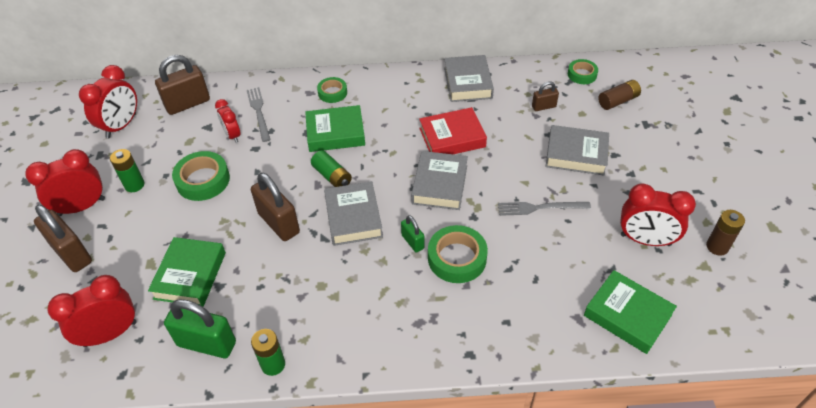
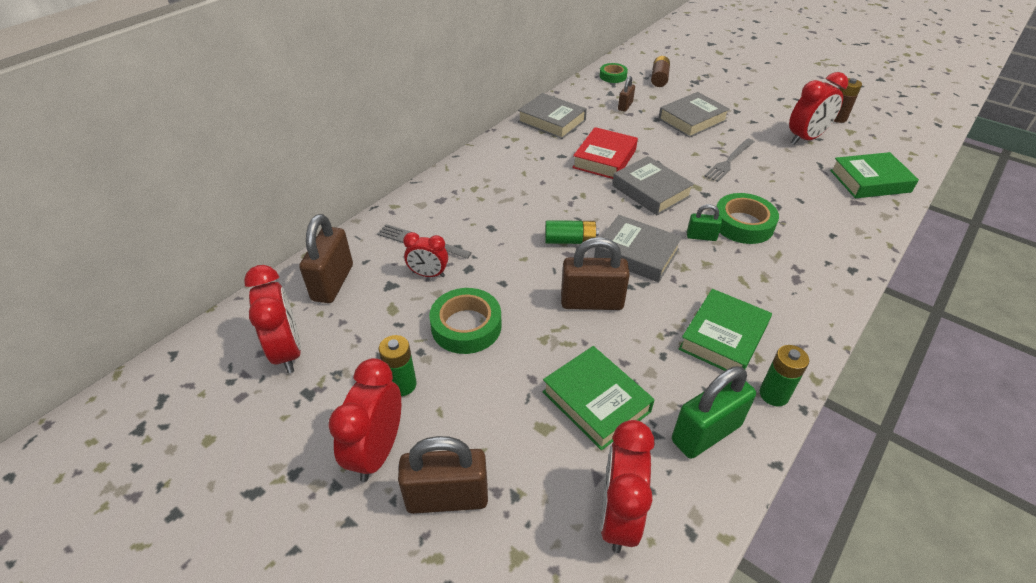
camera: 50 degrees left, 5 degrees down
green book [305,105,365,152] -> green book moved to [679,289,772,371]
green tape [317,77,347,103] -> none

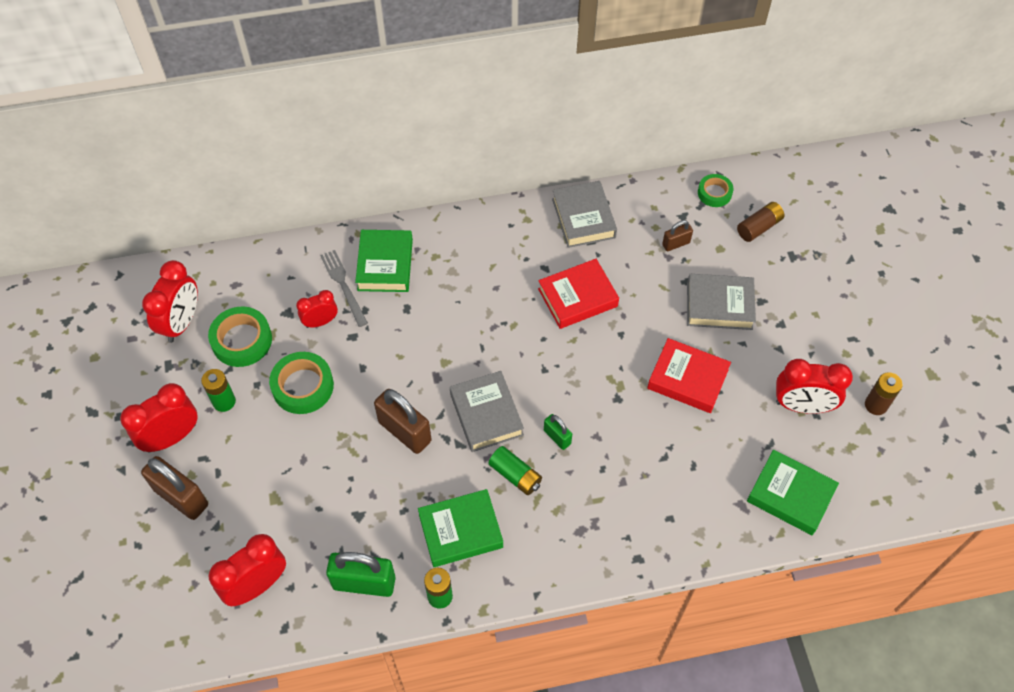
camera: 40 degrees right, 15 degrees up
brown padlock [299,214,353,303] -> none
red clock [403,232,448,277] -> red clock turned 105 degrees clockwise [296,290,338,328]
green book [543,346,655,450] -> green book moved to [355,230,413,292]
green battery [545,220,599,244] -> green battery moved to [488,446,542,495]
grey book [612,156,694,216] -> none
grey fork [704,139,755,182] -> red book [647,338,731,413]
green tape [714,193,779,244] -> green tape moved to [208,307,272,367]

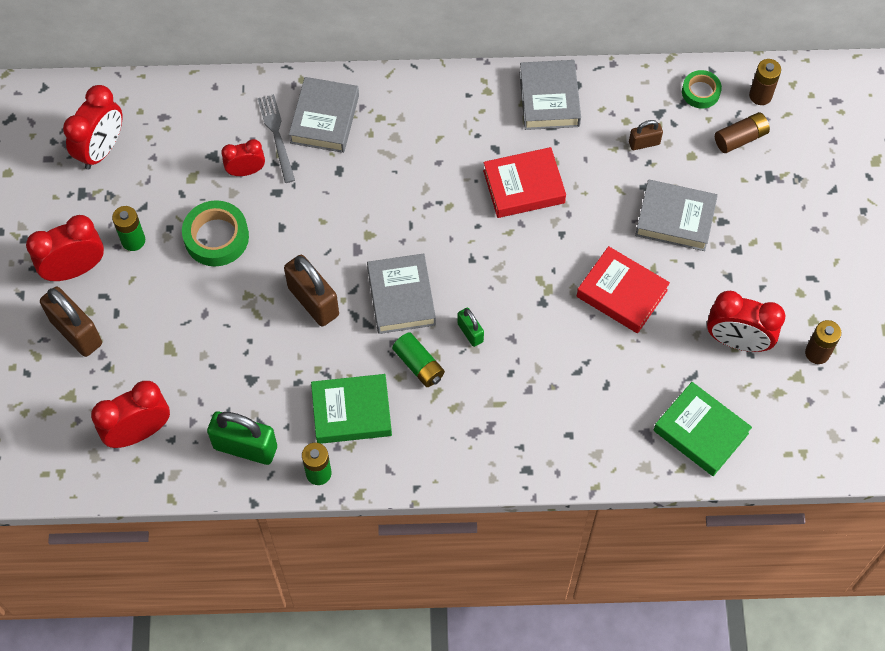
camera: 10 degrees right, 5 degrees up
green tape [208,307,272,367] -> none
green book [355,230,413,292] -> grey book [289,77,359,153]
none -> brown battery [749,59,781,105]

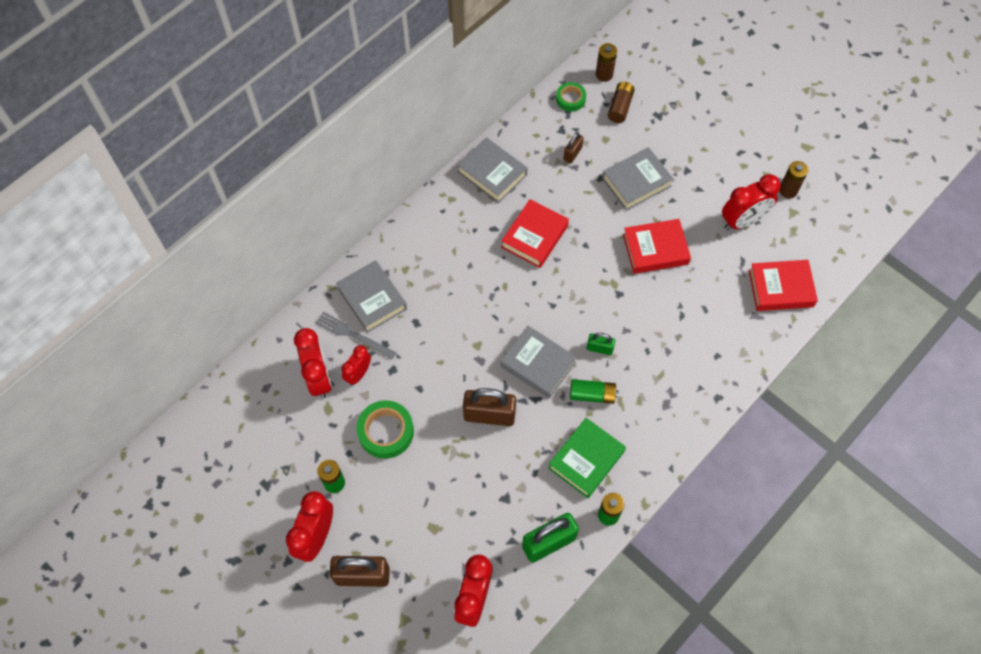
camera: 45 degrees left, 0 degrees up
red clock [63,85,122,170] -> red clock moved to [294,328,332,398]
green book [654,382,752,476] -> red book [749,260,818,311]

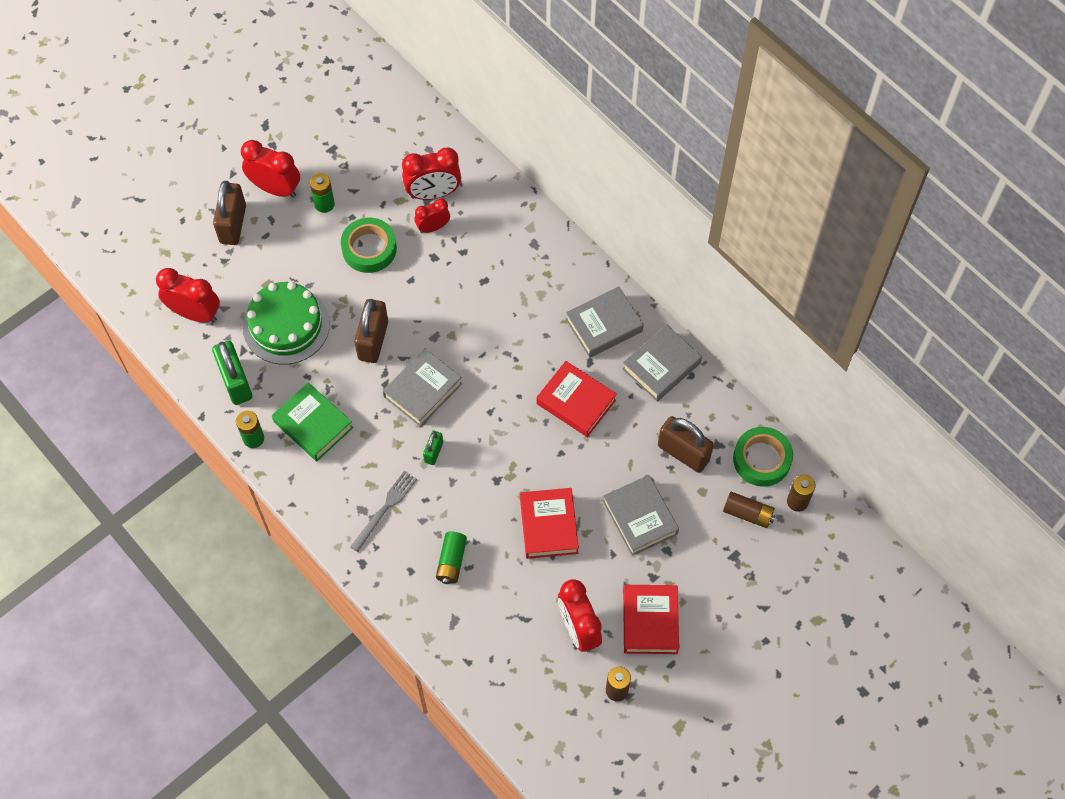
camera: 95 degrees right, 0 degrees up
grey fork [316,312,396,360] -> grey fork moved to [350,471,417,552]
grey book [336,260,407,333] -> grey book moved to [566,287,644,358]
red clock [341,345,371,385] -> red clock turned 60 degrees counterclockwise [415,199,450,233]
green tape [556,82,586,112] -> green tape [733,427,793,487], size x1.62
brown padlock [564,132,584,163] -> brown padlock [658,416,714,473], size x1.88
green battery [570,379,618,404] -> green battery moved to [436,532,467,584]
red book [749,260,818,311] -> red book moved to [623,585,679,654]
none -> green cake [243,282,330,365]

